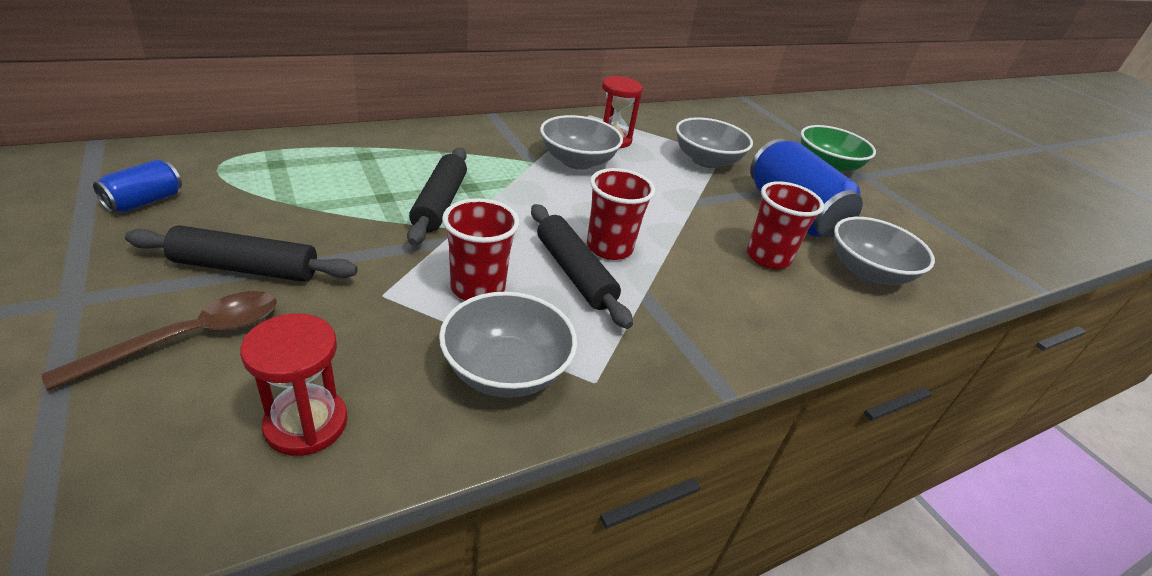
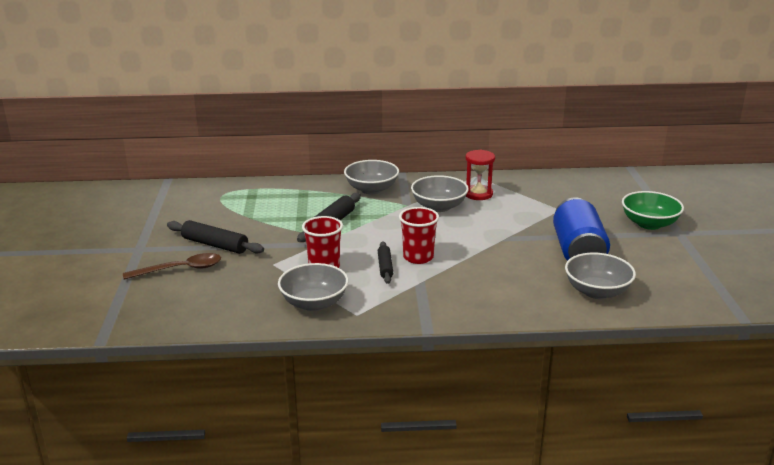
camera: 30 degrees right, 10 degrees down
blue can [93,159,182,213] -> none
red hourglass [240,313,348,456] -> none
black rolling pin [531,204,633,329] -> black rolling pin [378,241,393,284], size x0.64
grey bowl [676,117,753,168] -> grey bowl moved to [344,160,399,194]
red cup [747,181,824,269] -> none

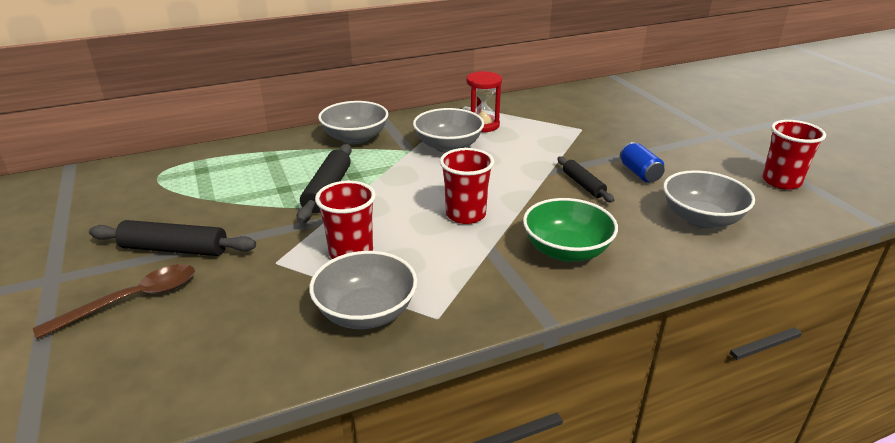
camera: 20 degrees left, 5 degrees up
black rolling pin [378,241,393,284] -> black rolling pin moved to [557,157,614,203]
blue can [553,197,610,261] -> blue can [620,142,665,182], size x0.48
green bowl [622,191,684,230] -> green bowl moved to [523,198,618,262]
none -> red cup [762,120,826,190]

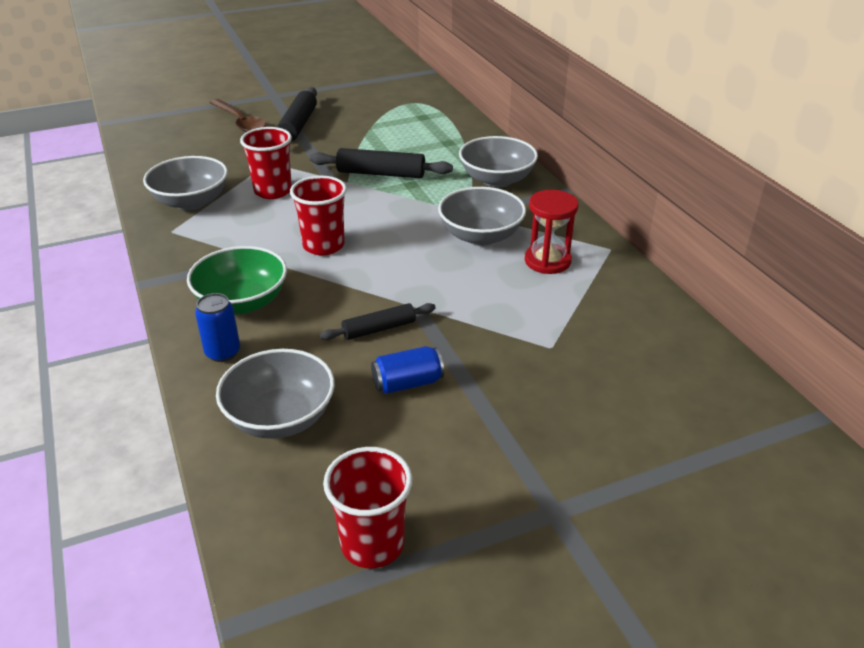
camera: 90 degrees right, 5 degrees up
none -> blue can [195,293,240,362]

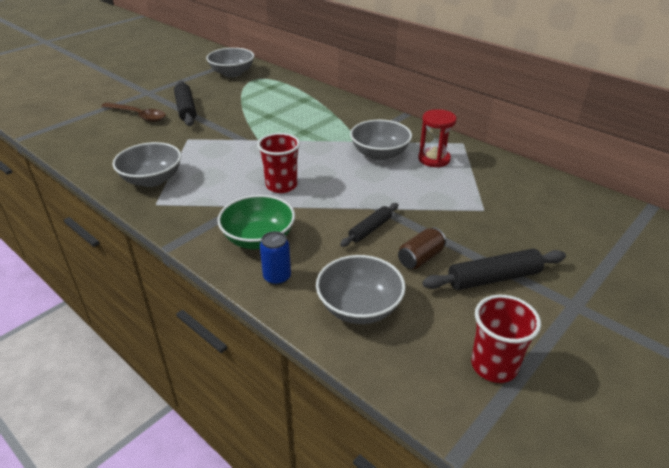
camera: 25 degrees left, 0 degrees up
red cup [240,127,292,199] -> none
black rolling pin [310,148,453,178] -> black rolling pin moved to [422,249,566,290]
blue can [371,346,444,394] -> brown can [398,227,446,269]
grey bowl [459,136,538,188] -> grey bowl moved to [206,48,254,77]

